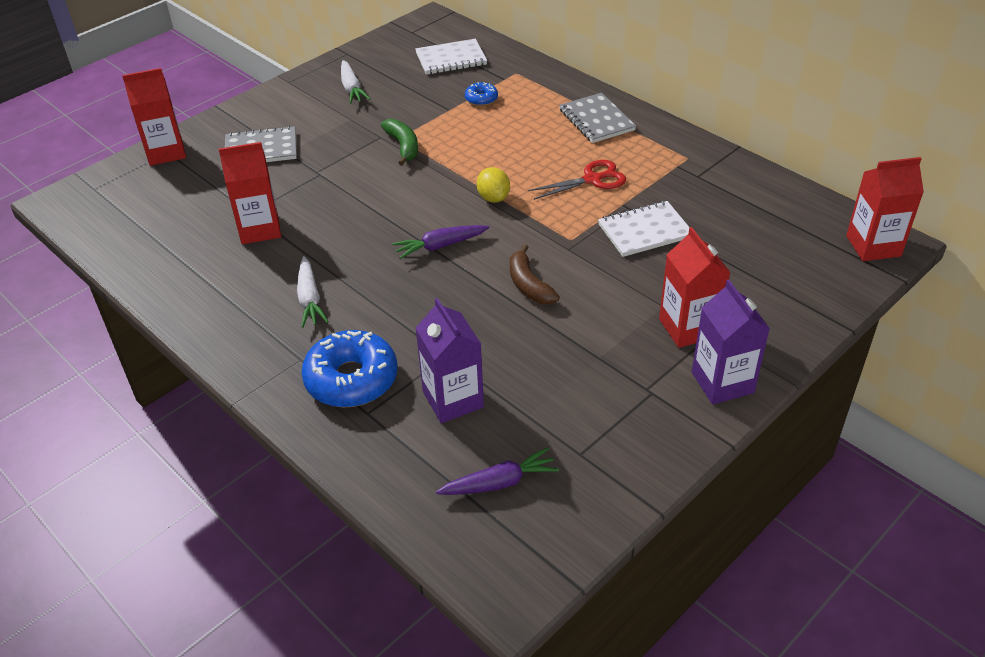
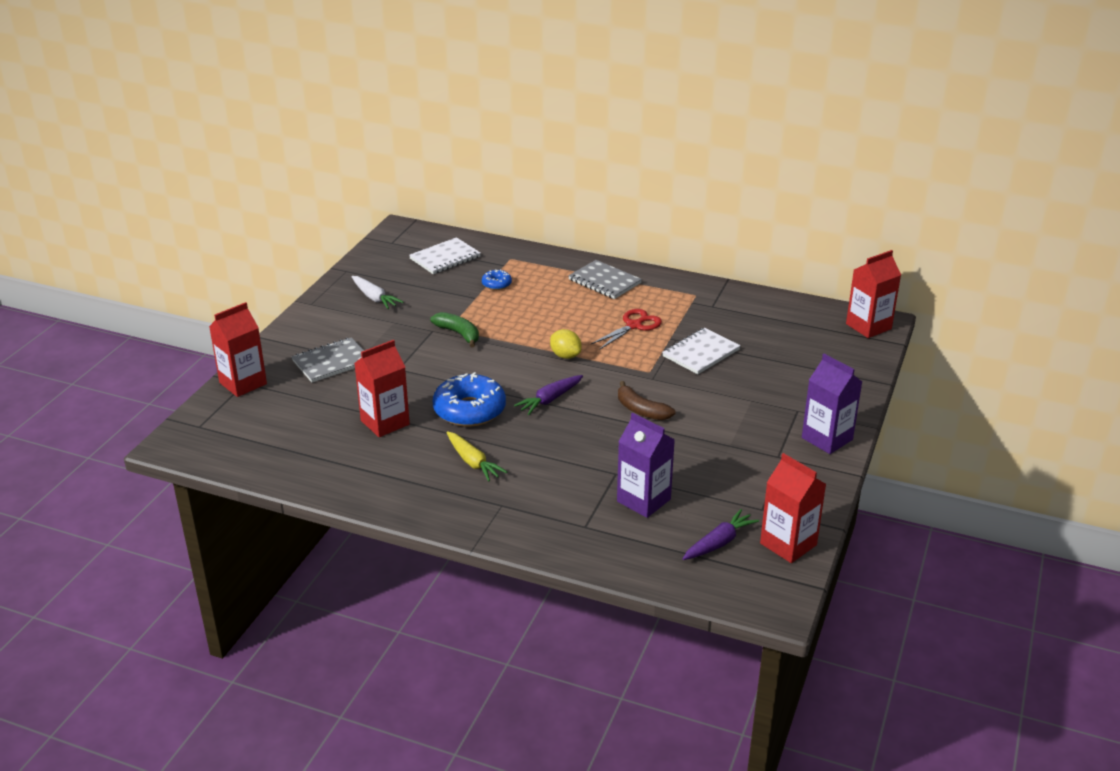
camera: 25 degrees left, 10 degrees down
white carrot [297,256,329,328] -> yellow carrot [446,431,507,482]
blue donut [301,330,397,408] -> blue donut moved to [433,372,506,427]
red carton [659,227,731,348] -> red carton moved to [760,453,826,563]

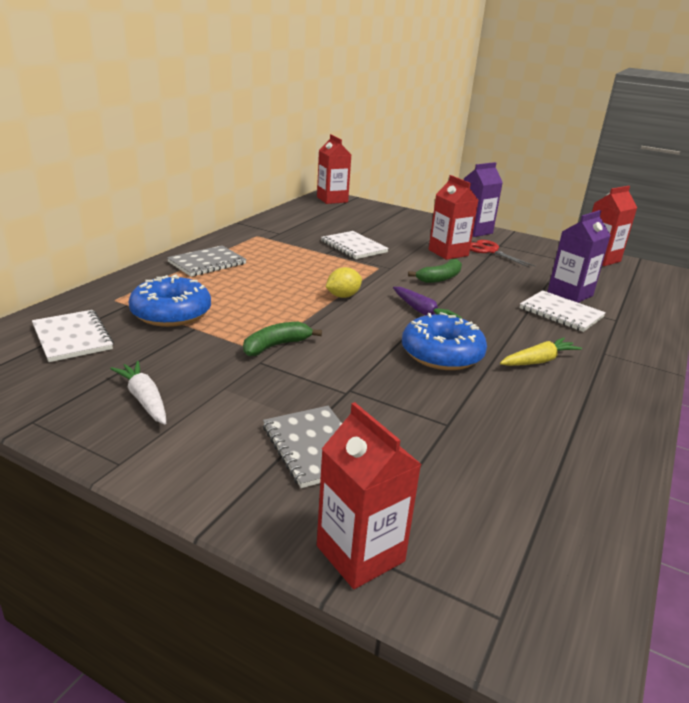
camera: 85 degrees left, 5 degrees down
white carrot [352,276,403,309] -> white carrot turned 90 degrees counterclockwise [110,361,166,425]
red carton [354,340,410,437] -> red carton moved to [429,175,479,260]
blue donut [482,270,512,290] -> blue donut [129,274,211,327], size x2.09
red scissors [591,309,662,350] -> red scissors moved to [470,240,536,267]
brown banana [618,381,676,420] -> green banana [408,259,462,283]
purple carrot [682,509,759,560] -> none
none -> white notebook [520,290,606,332]

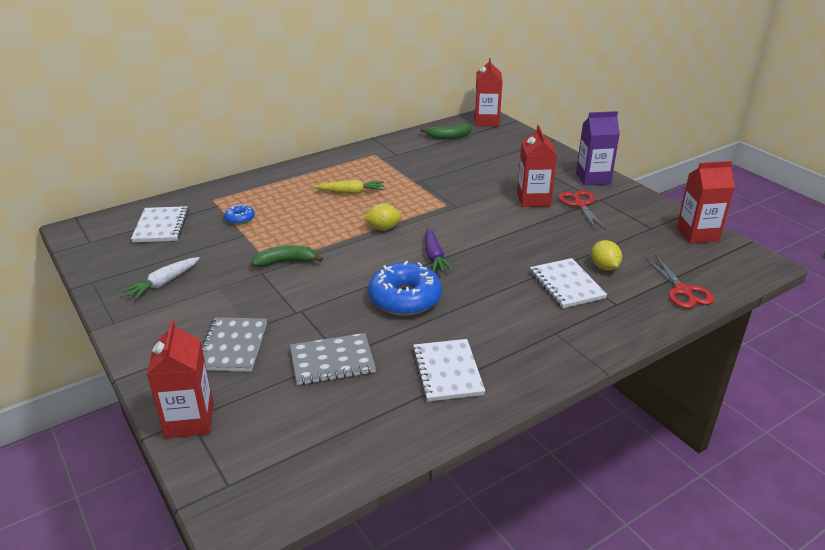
camera: 30 degrees right, 5 degrees up
white carrot [110,361,166,425] -> white carrot turned 135 degrees counterclockwise [122,257,200,300]
blue donut [129,274,211,327] -> blue donut [224,204,255,225], size x0.48
grey notebook [167,245,247,277] -> grey notebook moved to [290,333,376,385]
white notebook [321,231,389,259] -> white notebook moved to [412,339,485,402]
green banana [408,259,462,283] -> green banana moved to [420,123,472,139]
yellow carrot [500,338,582,366] -> yellow carrot moved to [314,180,384,194]
purple carton [547,210,611,303] -> yellow lemon [591,240,622,271]
none -> red scissors [645,255,715,309]

